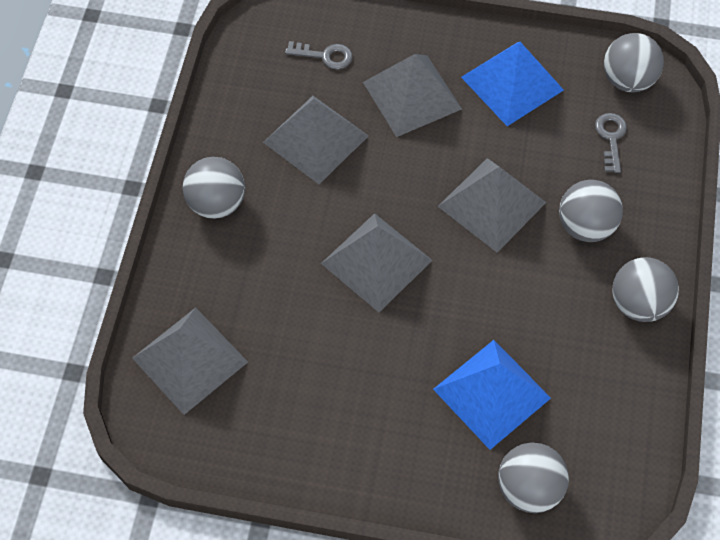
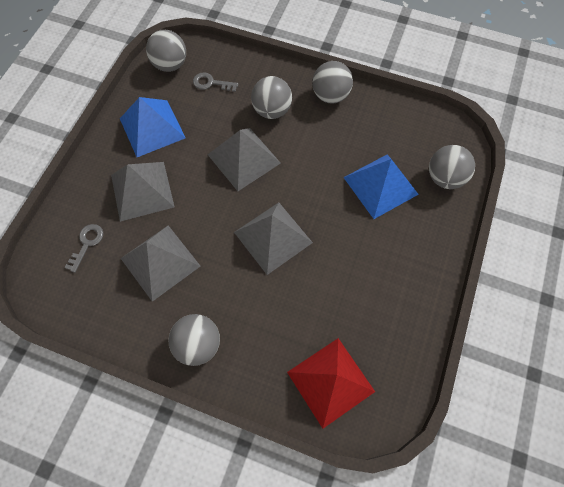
camera: 80 degrees left, 5 degrees up
grey pyramid [132,308,248,415] -> red pyramid [287,338,375,429]

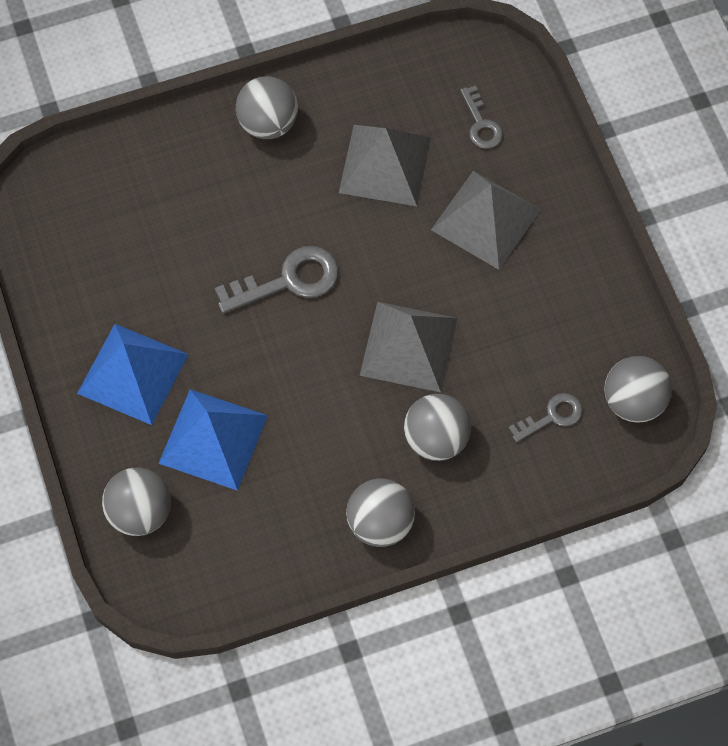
camera: 140 degrees right, 0 degrees up
blue pyramid [120,97,186,157] -> blue pyramid moved to [77,324,189,425]
grey pyramid [234,202,313,275] -> grey key [215,246,339,314]
red pyramid [287,338,375,429] -> none

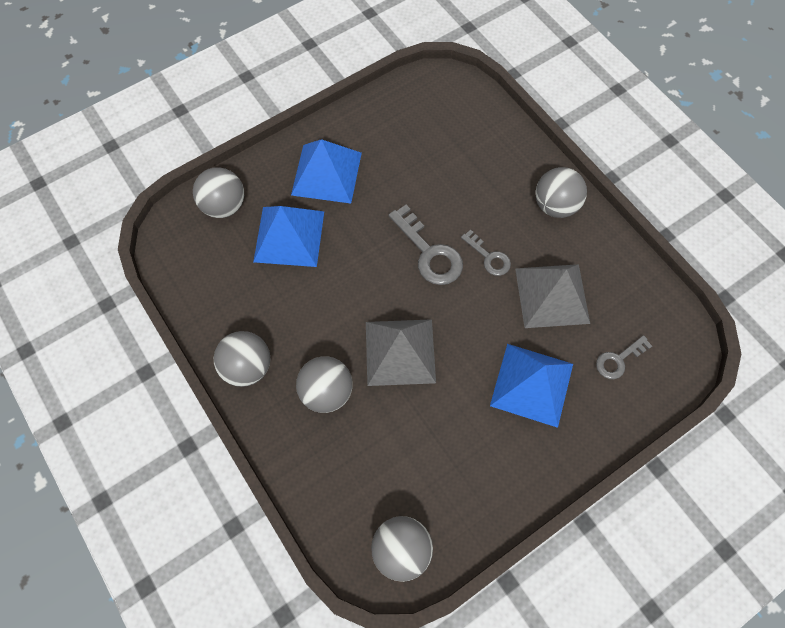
camera: 75 degrees right, 0 degrees up
grey pyramid [431,171,541,270] -> blue pyramid [490,344,573,428]
grey key [509,393,582,442] -> grey key moved to [461,229,511,276]

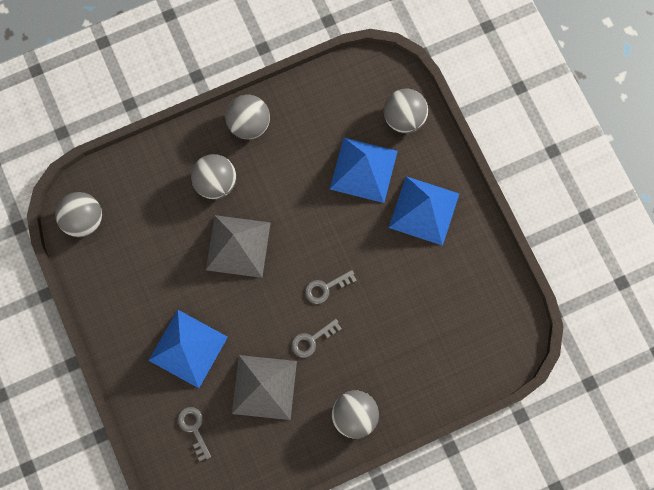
camera: 100 degrees right, 10 degrees up
grey key [389,205,463,285] -> grey key [305,270,357,304], size x0.60

